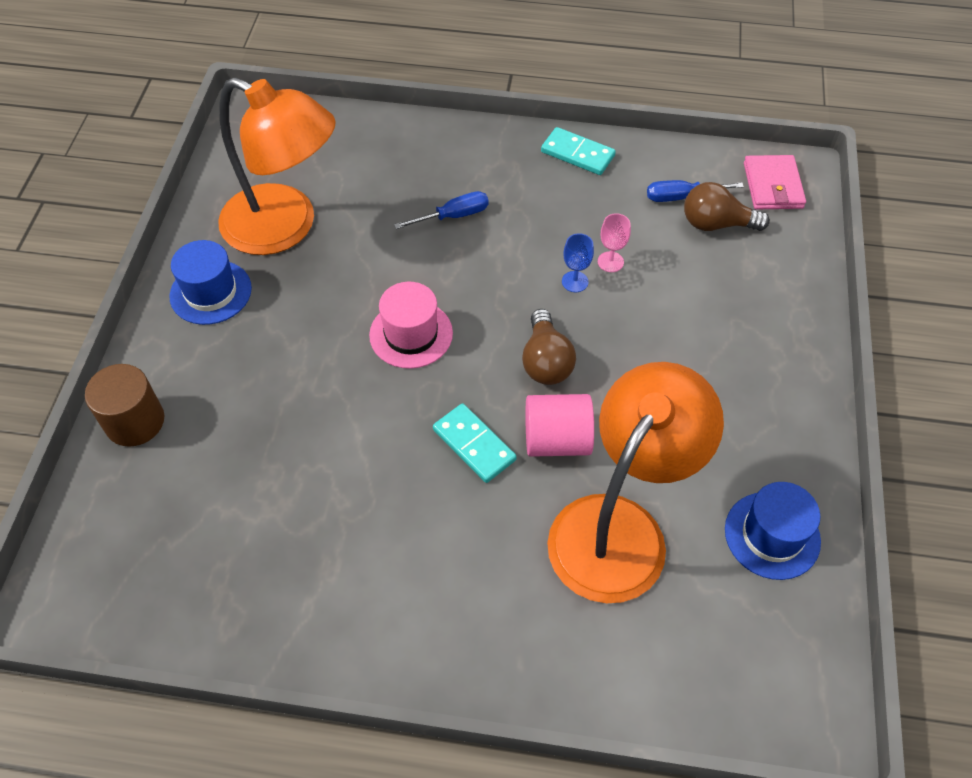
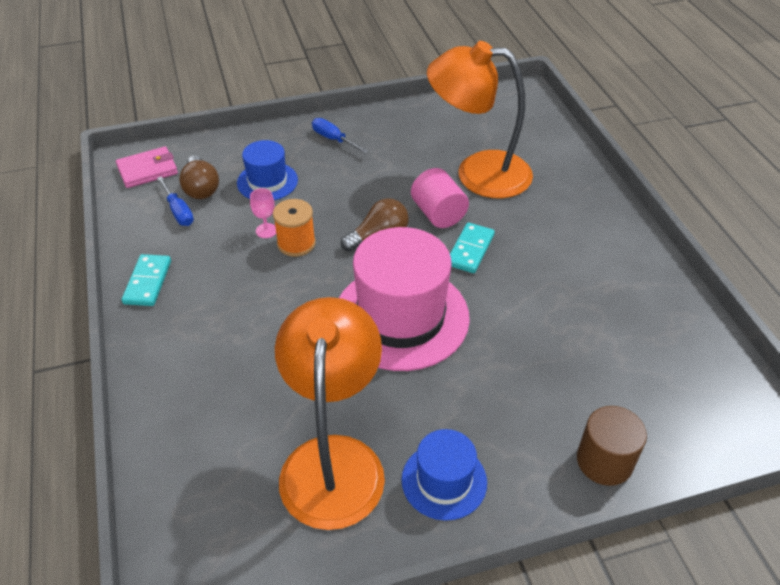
camera: 115 degrees left, 10 degrees down
pink hat [369,282,453,369] -> pink hat [339,227,470,371], size x1.89
blue screwdriver [394,191,489,229] -> blue screwdriver moved to [312,118,368,153]
blue goblet [562,233,594,292] -> orange spool [273,199,316,257]
blue hat [725,482,821,580] -> blue hat moved to [237,140,298,200]

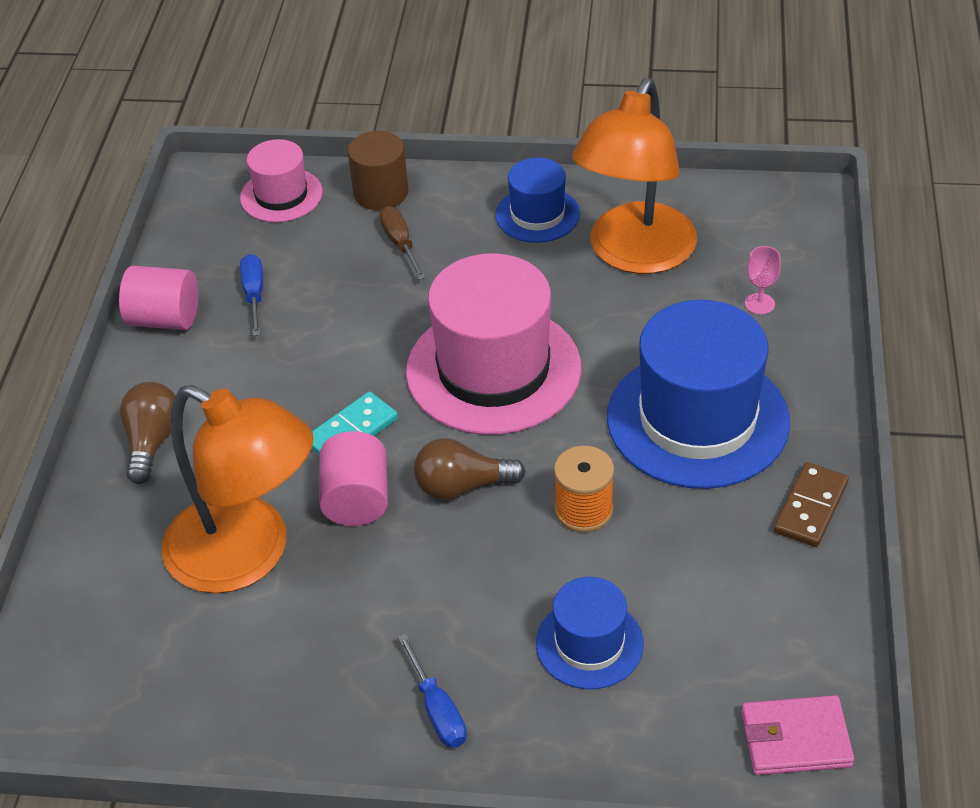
camera: 155 degrees left, 0 degrees up
turquoise domino [122,254,171,306] -> brown domino [774,462,849,547]
blue screwdriver [157,176,194,226] -> blue screwdriver moved to [240,254,263,336]
brown light bulb [179,156,219,199] -> brown light bulb moved to [120,382,175,484]
pink goblet [250,188,276,238] -> pink goblet moved to [745,246,781,315]
none -> pink cylinder [119,266,198,330]
none -> pink hat [240,139,323,222]
none -> brown screwdriver [380,206,426,280]
none -> blue hat [607,300,790,489]

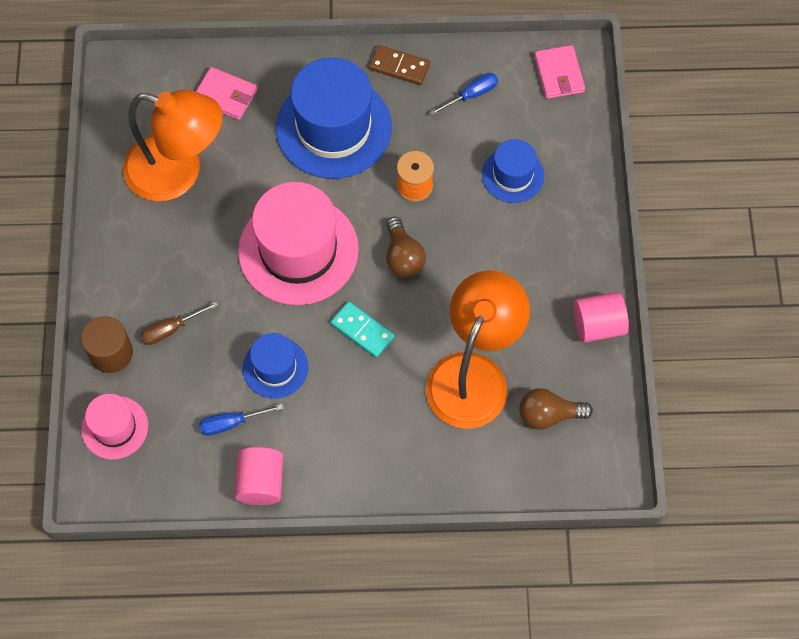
camera: 100 degrees left, 20 degrees up
brown light bulb [120,382,175,484] -> brown light bulb moved to [519,388,593,430]
pink cylinder [319,431,388,526] -> pink cylinder moved to [573,292,629,343]
blue screwdriver [398,633,467,748] -> blue screwdriver moved to [430,73,498,116]
blue hat [495,158,580,243] -> blue hat moved to [243,333,308,398]
pink goblet [745,246,781,315] -> pink wallet [196,67,257,120]

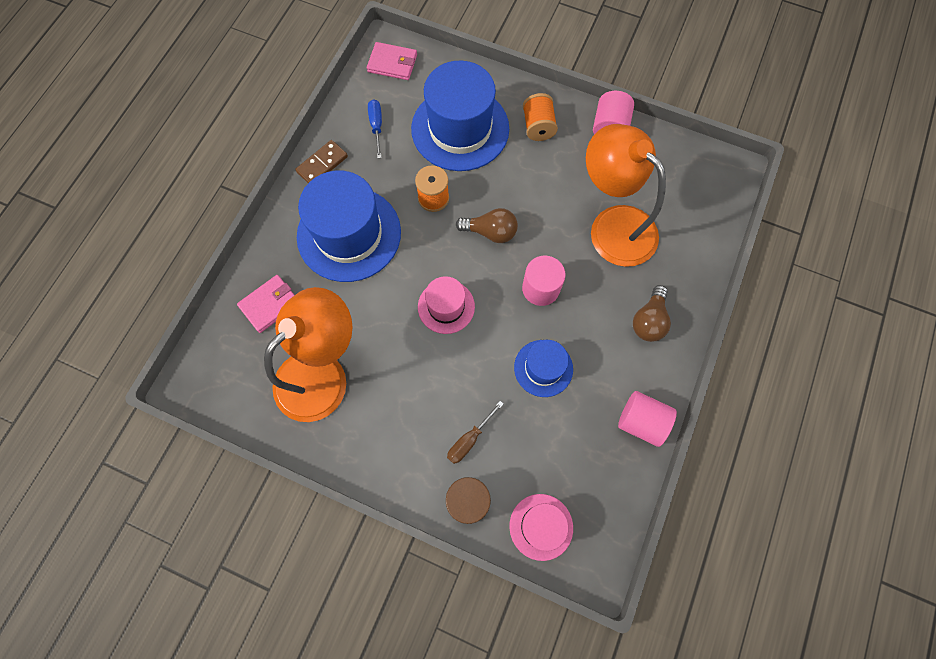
camera: 65 degrees left, 5 degrees up
brown screwdriver [140,301,218,345] -> brown screwdriver turned 45 degrees clockwise [447,401,504,464]
blue screwdriver [199,404,283,435] -> none
pink hat [238,182,359,305] -> pink hat [418,276,475,334], size x0.53
turquoise domino [330,301,394,358] -> pink cylinder [522,256,566,306]
blue hat [482,139,544,203] -> blue hat [411,60,509,171], size x1.89
brown light bulb [519,388,593,430] -> brown light bulb moved to [633,285,671,342]
none -> orange spool [523,93,558,141]

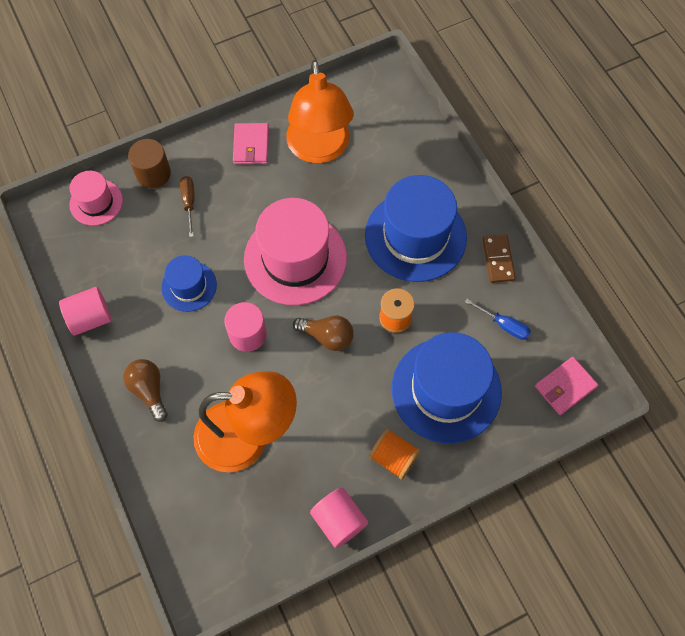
camera: 130 degrees right, 5 degrees down
pink wallet [237,275,294,333] -> pink wallet moved to [233,123,269,164]
pink hat [418,276,475,334] -> pink hat [244,198,347,305], size x1.89
brown light bulb [456,208,518,243] -> brown light bulb turned 120 degrees counterclockwise [293,316,354,351]

